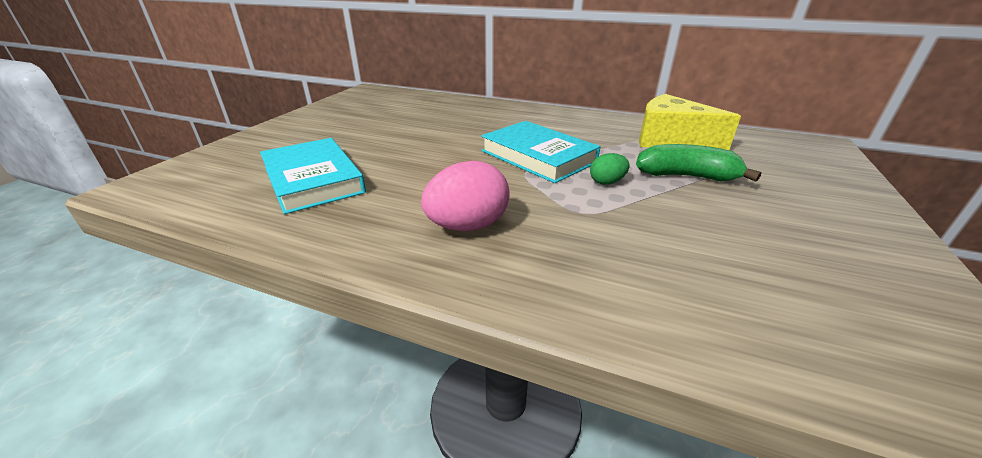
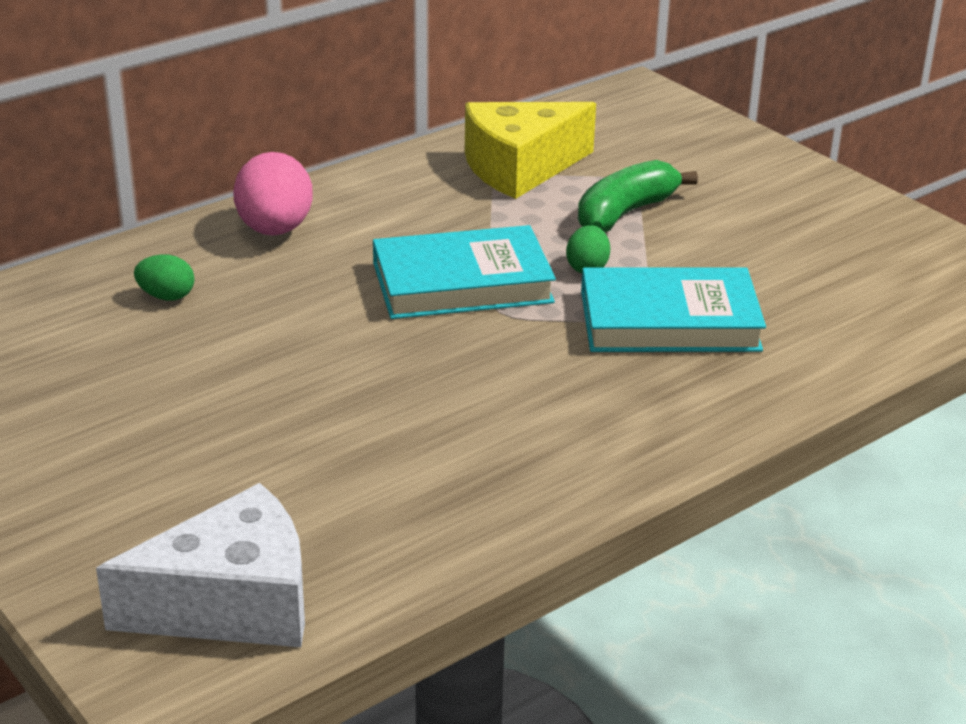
camera: 60 degrees left, 0 degrees up
turquoise book [260,138,366,214] -> turquoise book moved to [581,268,766,352]
pink egg [421,161,510,231] -> pink egg moved to [233,152,313,236]
none -> white cheese [96,483,305,647]
none -> green egg [134,255,194,301]

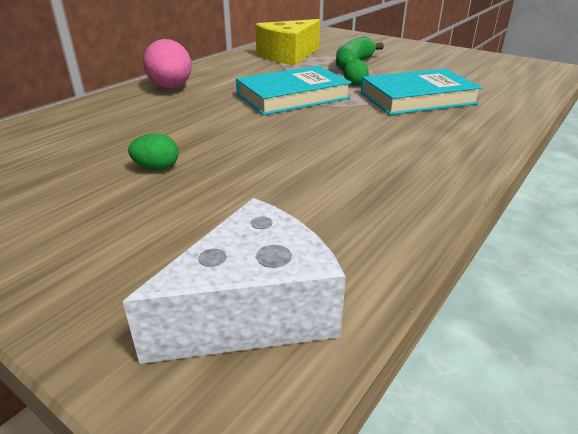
camera: 15 degrees left, 0 degrees up
green egg [134,255,194,301] -> green egg moved to [128,133,178,170]

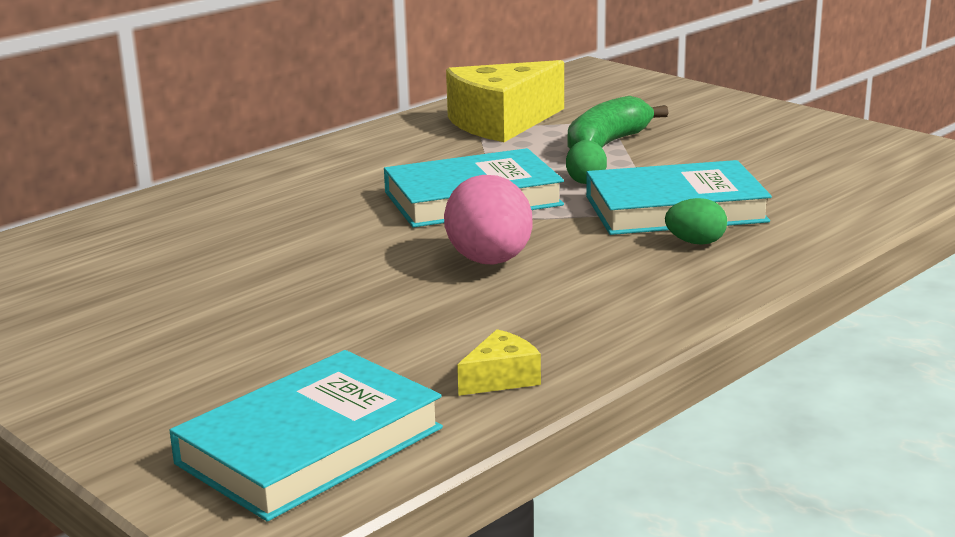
camera: 10 degrees right, 10 degrees down
white cheese [123,198,346,364] -> turquoise book [169,350,443,521]
green egg [128,133,178,170] -> green egg moved to [665,198,727,245]
pink egg [143,39,192,89] -> pink egg moved to [444,175,533,264]
none -> yellow cheese [457,329,541,396]

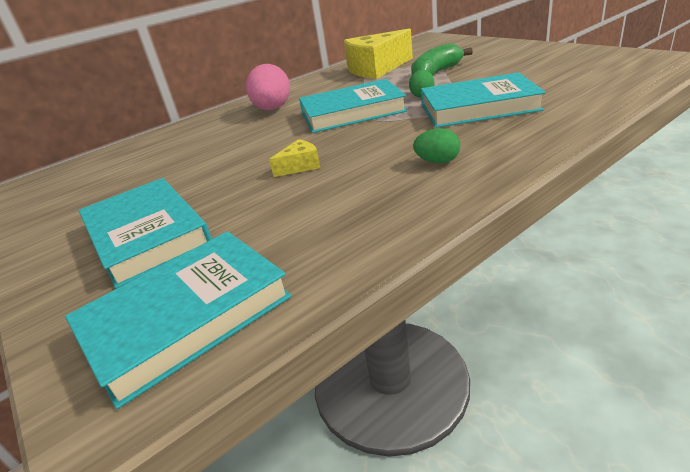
camera: 10 degrees right, 10 degrees up
pink egg [444,175,533,264] -> pink egg moved to [246,64,290,110]
yellow cheese [457,329,541,396] -> yellow cheese moved to [269,139,320,177]
green egg [665,198,727,245] -> green egg moved to [413,128,460,164]
none -> turquoise book [79,178,212,289]

